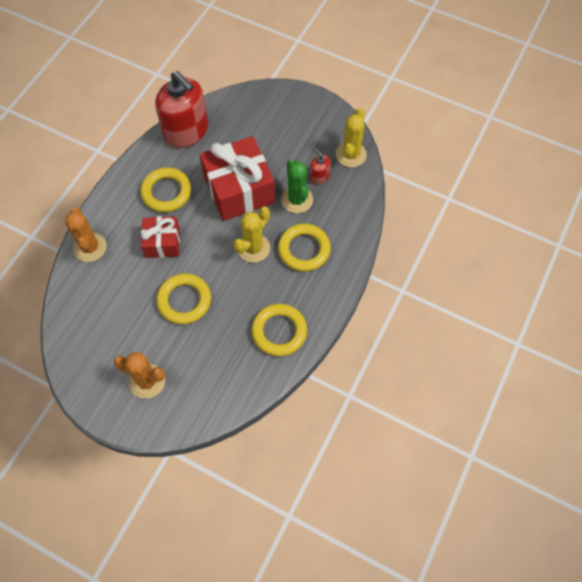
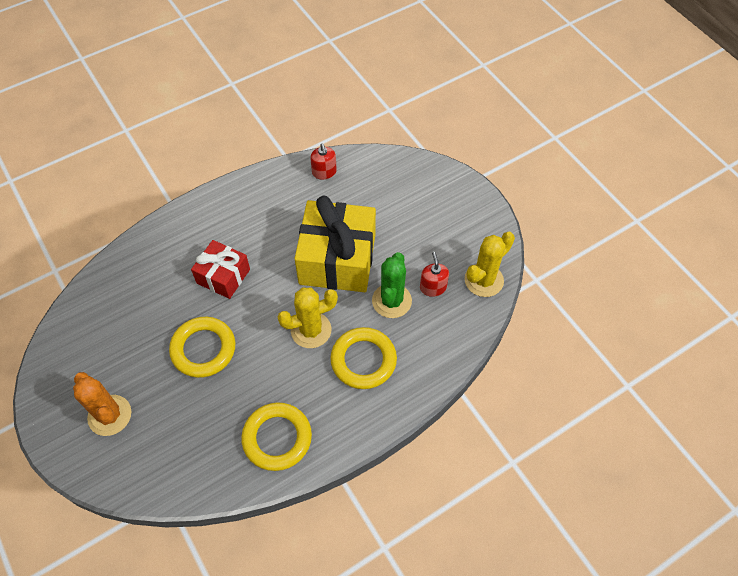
camera: 30 degrees right, 5 degrees down
orange cactus [65,208,107,262] -> none
yellow ring [140,167,191,212] -> none
red soap dispenser [155,71,208,148] -> red soap dispenser [310,144,337,179], size x0.43
red gift [200,136,275,221] -> yellow gift [294,196,376,292]

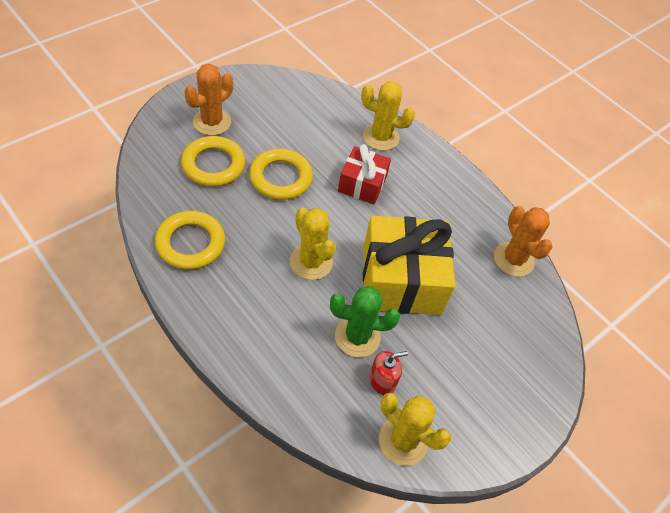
camera: 75 degrees right, 5 degrees down
red soap dispenser [310,144,337,179] -> orange cactus [494,206,553,277]
yellow ring [330,327,397,389] -> yellow ring moved to [181,136,245,187]
none -> yellow cactus [361,81,415,151]

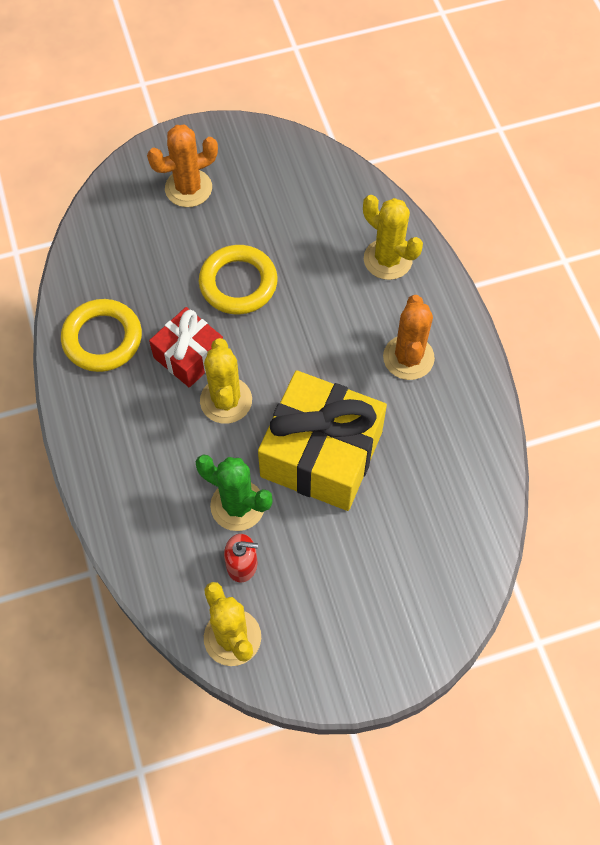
camera: 30 degrees right, 10 degrees up
yellow ring [181,136,245,187] -> none
red gift [338,144,391,204] -> red gift moved to [149,307,223,388]
orange cactus [494,206,553,277] -> orange cactus moved to [383,295,435,380]

